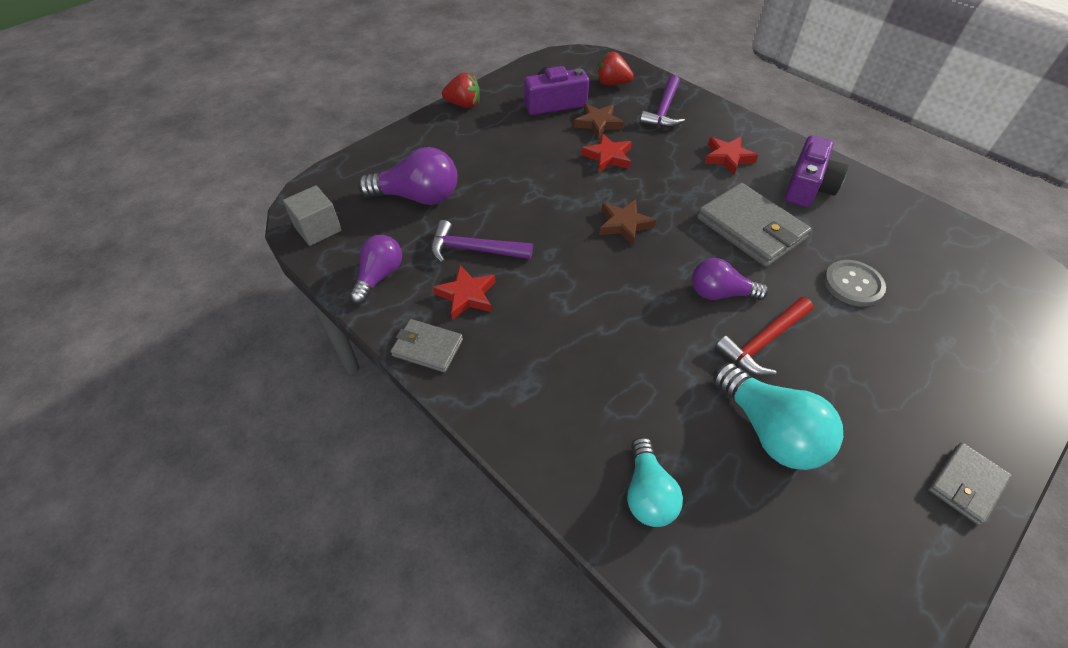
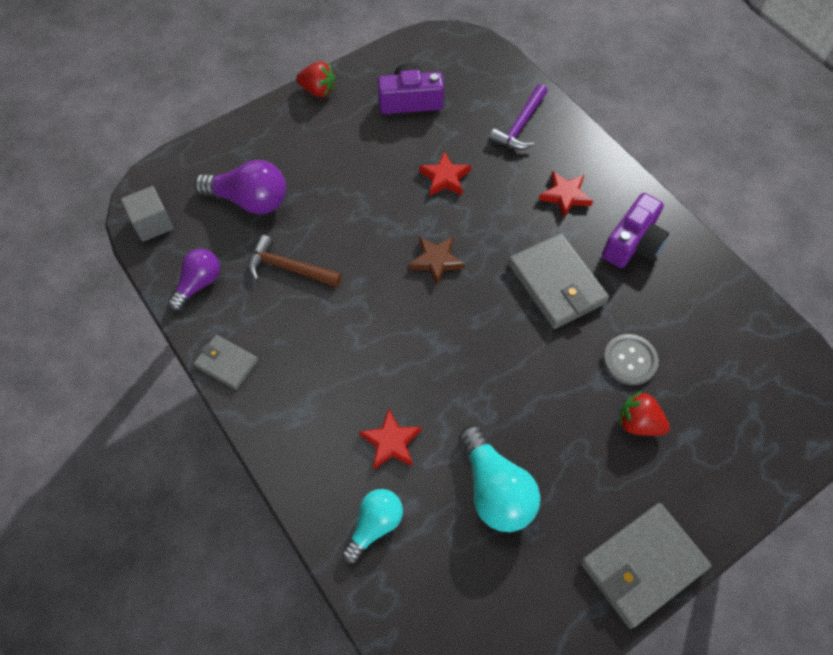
camera: 10 degrees right, 10 degrees up
purple hammer [431,220,533,264] -> brown hammer [248,235,342,287]
red star [433,265,495,320] -> red star moved to [359,409,422,469]
brown star [574,104,624,139] -> none
red strawberry [597,52,634,85] -> red strawberry moved to [619,391,670,436]
turquoise light bulb [627,437,683,527] -> turquoise light bulb turned 150 degrees counterclockwise [342,489,403,564]
purple light bulb [692,258,768,300] -> none
red hammer [715,297,813,376] -> none
grey wallet [928,442,1012,525] -> grey wallet [581,503,712,629], size x1.77

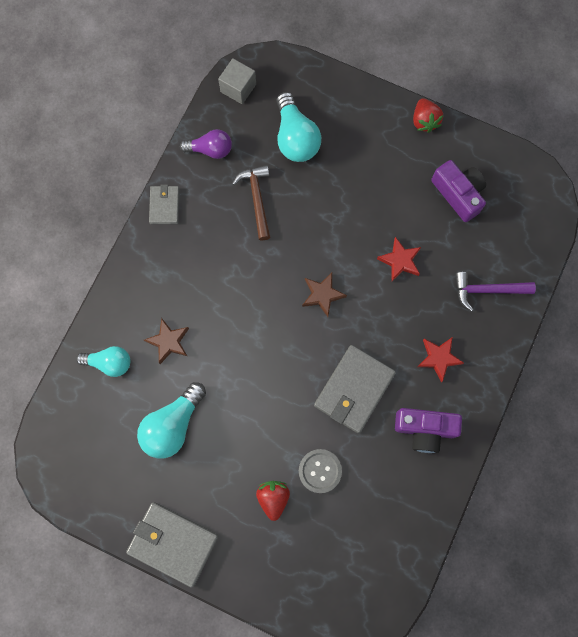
camera: 60 degrees right, 15 degrees up
purple light bulb [194,160,286,214] -> turquoise light bulb [276,92,321,162]
red star [359,409,422,469] -> brown star [144,318,189,364]

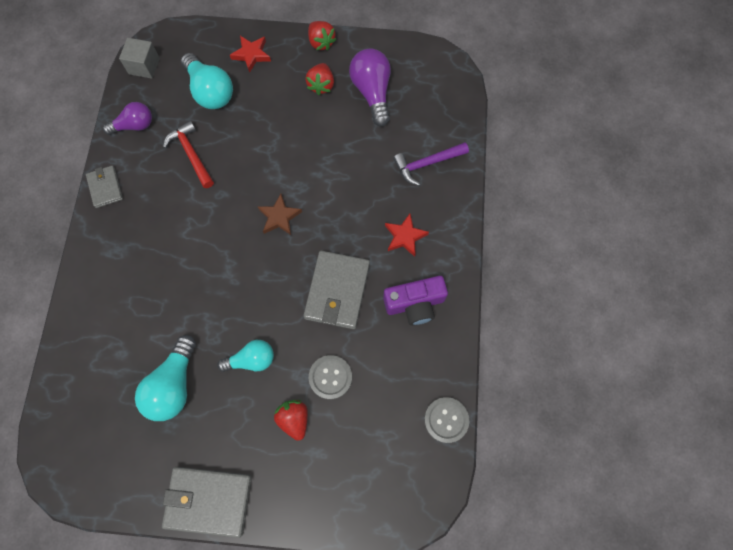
camera: 20 degrees left, 5 degrees down
turquoise light bulb [76,346,130,377] -> turquoise light bulb moved to [217,340,274,372]
brown star [144,318,189,364] -> none
brown hammer [232,165,270,240] -> red hammer [163,121,214,188]
red star [377,237,421,281] -> red star moved to [230,36,271,73]
purple camera [431,160,486,222] -> purple light bulb [349,48,391,126]
none -> red strawberry [305,63,334,95]
none -> grey button [424,397,469,443]

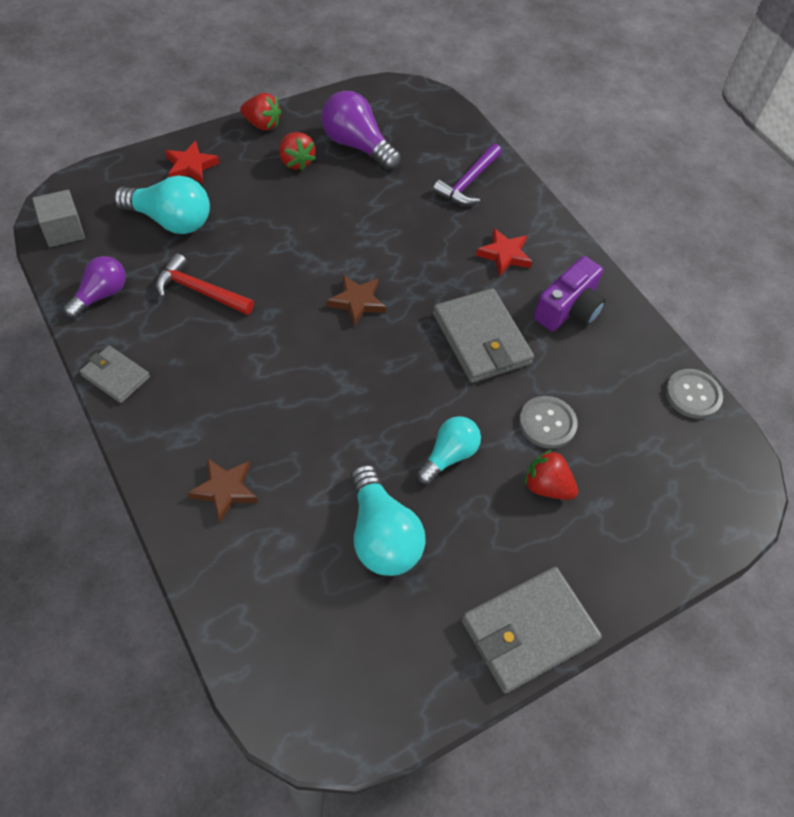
camera: 40 degrees left, 15 degrees down
none -> brown star [188,458,258,522]

